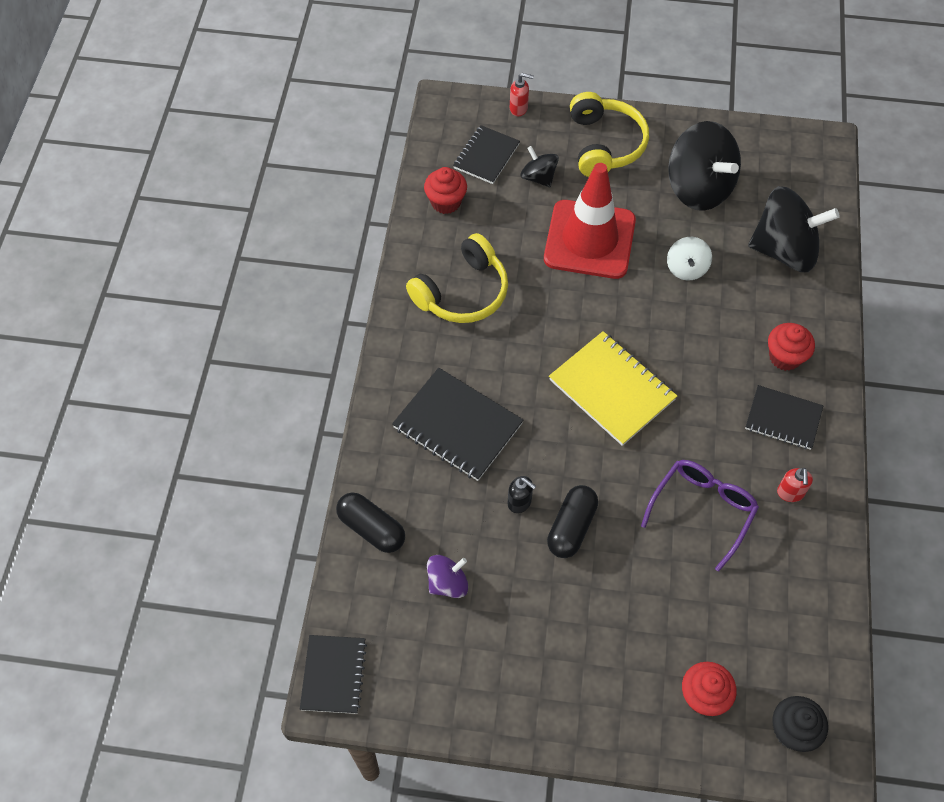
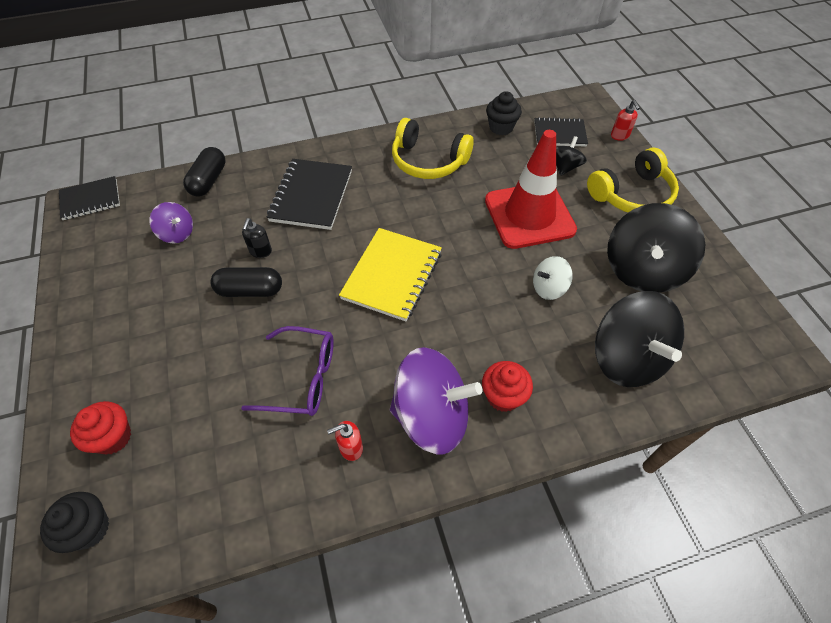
camera: 65 degrees right, 5 degrees down
red cupcake [424,167,467,214] -> black cupcake [486,91,522,135]
black notebook [745,385,823,450] -> purple spinning top [390,347,482,455]

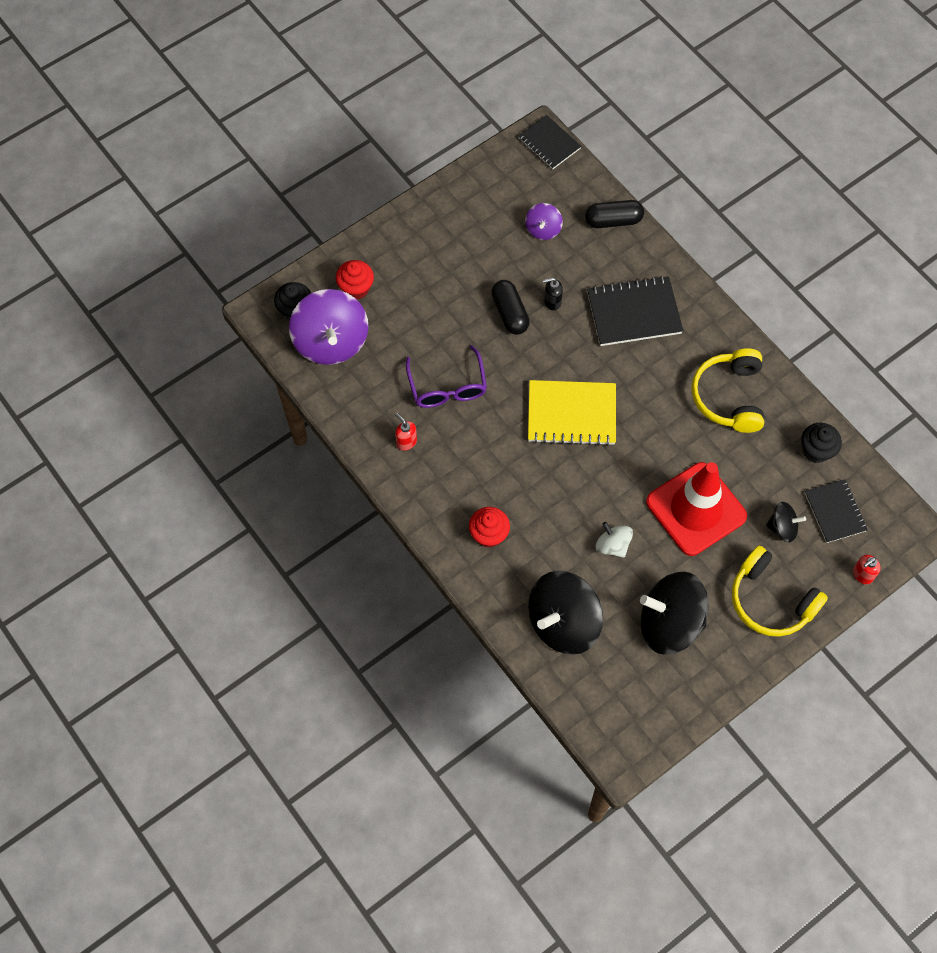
camera: 70 degrees right, 10 degrees up
purple spinning top [390,347,482,455] -> purple spinning top moved to [289,289,369,365]

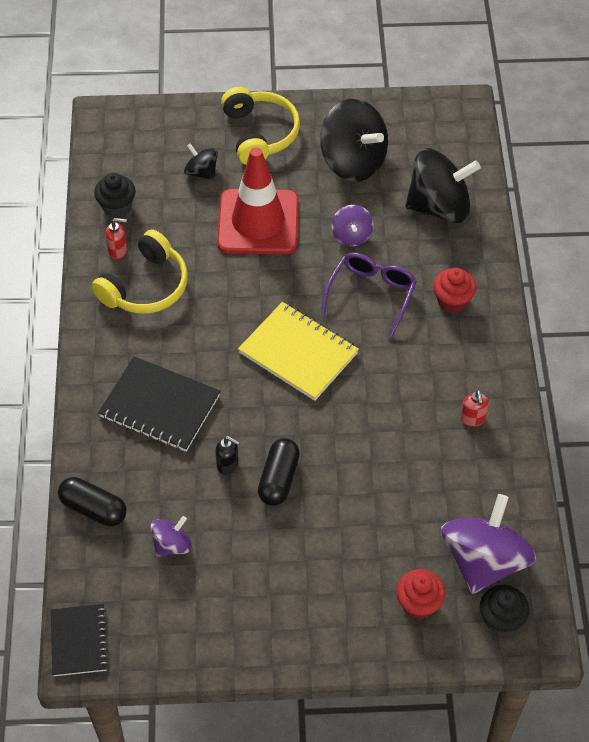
camera: 145 degrees left, 10 degrees down
purple glasses [406,345,487,408] -> purple glasses moved to [321,253,417,338]
white spinning top [596,522,633,558] -> purple spinning top [332,205,373,246]
black notebook [805,479,868,543] -> none
red soap dispenser [853,555,881,584] -> red soap dispenser moved to [105,218,127,259]

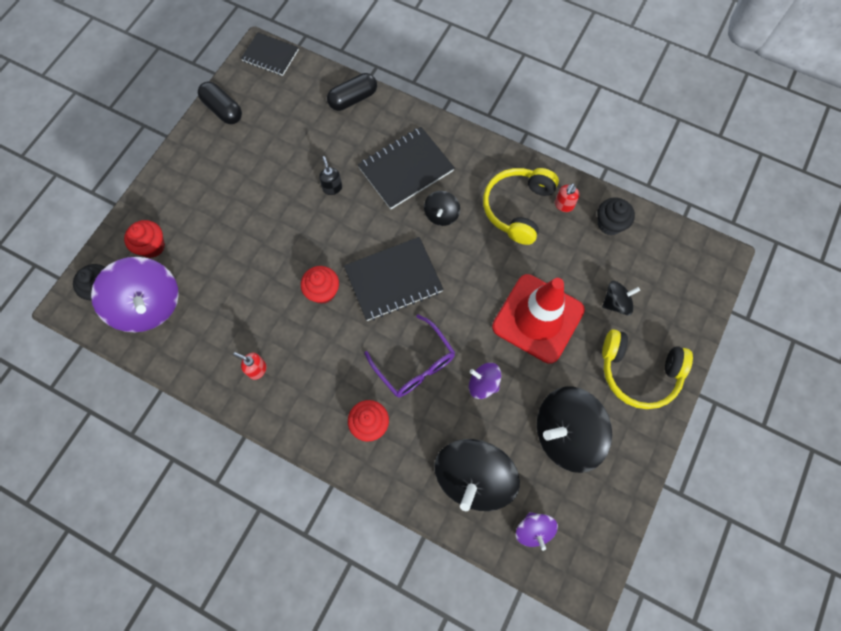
camera: 120 degrees right, 15 degrees up
yellow headphones [91,230,188,314] -> yellow headphones turned 45 degrees clockwise [483,168,559,245]
purple spinning top [150,516,192,557] -> purple spinning top moved to [516,512,558,551]
black soap dispenser [215,436,240,475] -> black soap dispenser turned 105 degrees clockwise [319,156,342,195]
yellow notebook [238,302,359,401] -> black notebook [344,237,444,321]
black capsule [258,438,300,506] -> black capsule moved to [198,81,242,124]
none -> red cupcake [301,266,339,304]
none -> black spinning top [424,191,460,226]

